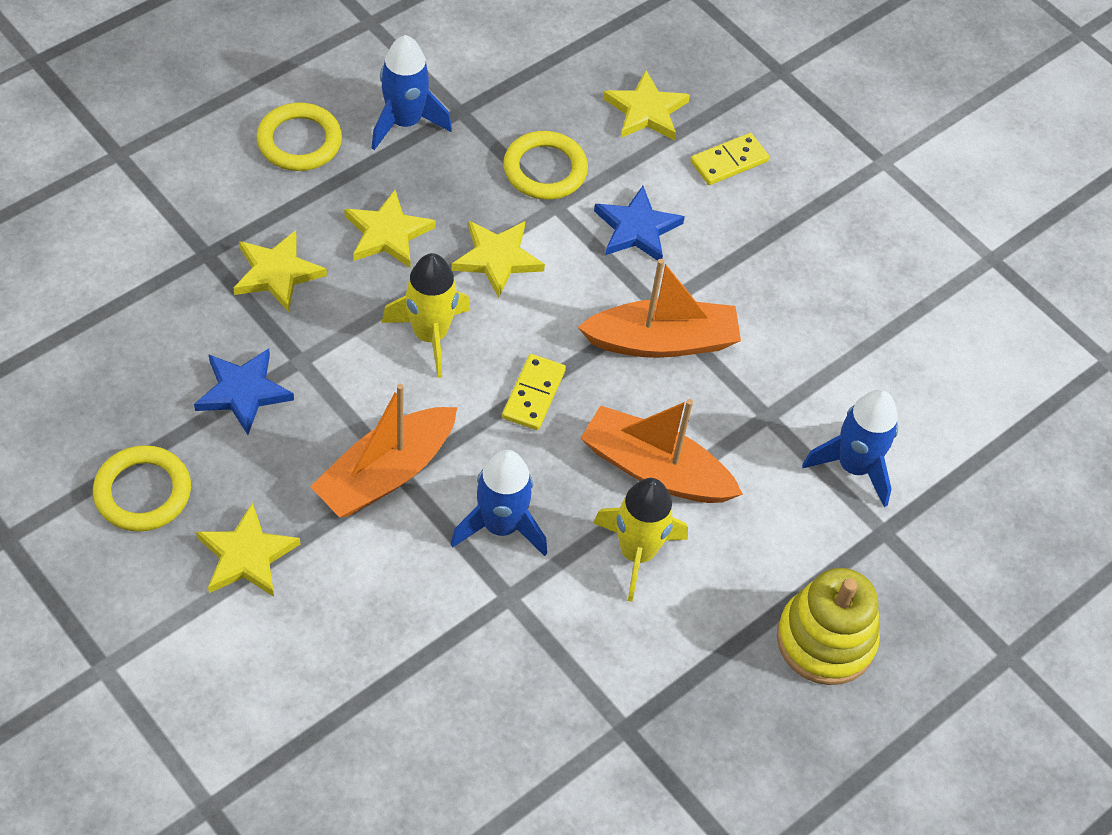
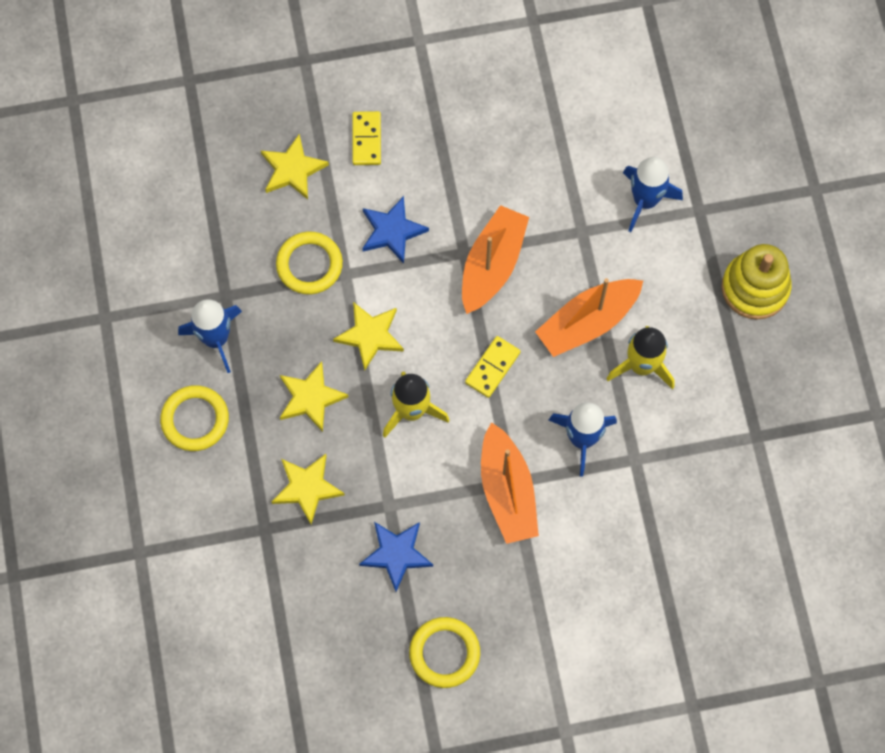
camera: 55 degrees left, 15 degrees up
yellow star [196,502,300,597] -> none
yellow domino [502,354,566,430] -> yellow domino turned 75 degrees clockwise [465,336,521,398]

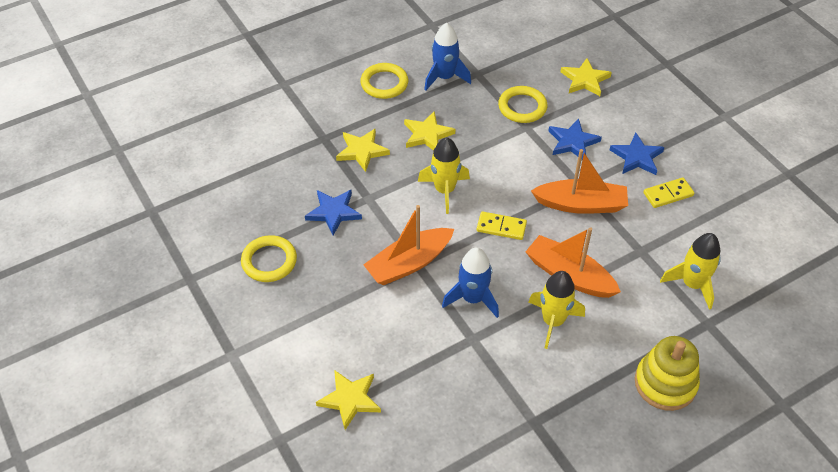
camera: 70 degrees right, 20 degrees down
yellow star [333,302,404,370] -> yellow star moved to [316,370,381,430]
yellow domino [352,111,381,165] -> yellow domino moved to [643,177,694,208]
blue rocket [623,157,683,232] -> yellow rocket [660,233,721,310]
none -> blue star [610,133,664,175]

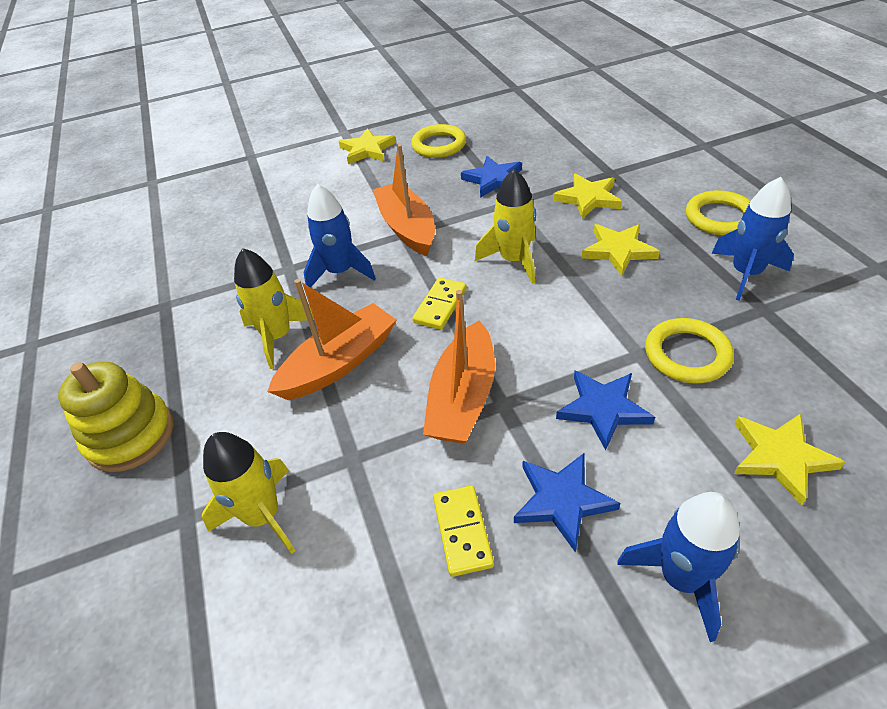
camera: 105 degrees right, 5 degrees down
yellow star [316,370,381,430] -> yellow star moved to [339,128,396,165]
none -> blue rocket [617,492,740,642]

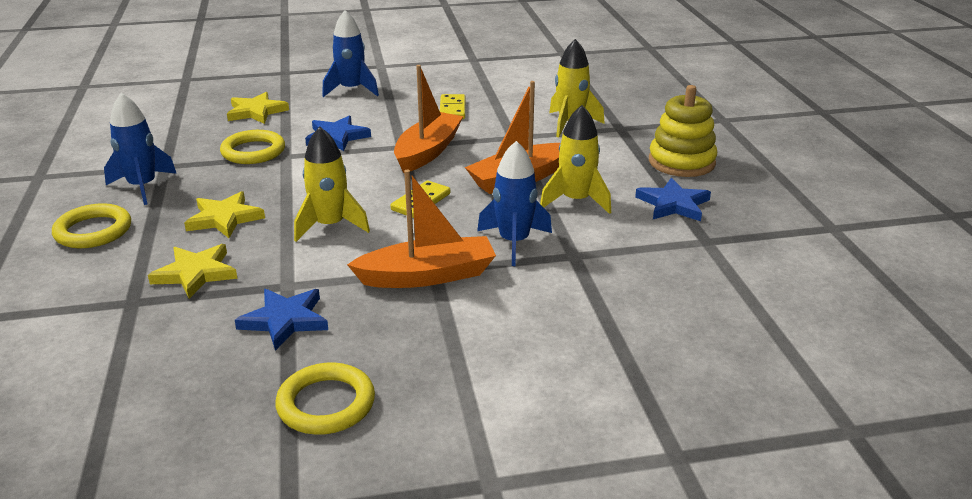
camera: 175 degrees left, 15 degrees down
yellow star [339,128,396,165] -> none
orange boat [373,144,435,256] -> orange boat turned 90 degrees counterclockwise [347,170,496,288]
blue star [514,453,620,553] -> blue star moved to [635,178,711,221]

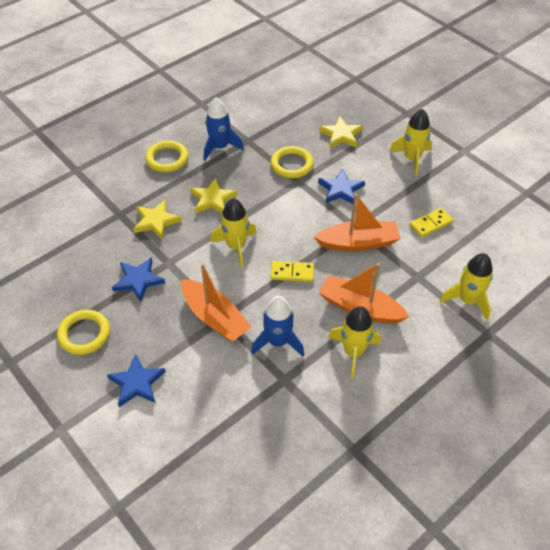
camera: 60 degrees right, 20 degrees up
blue rocket [322,10,379,97] -> yellow rocket [389,109,432,176]
blue star [635,178,711,221] -> blue star moved to [107,354,166,407]
yellow stacking toy [649,85,717,177] -> none

